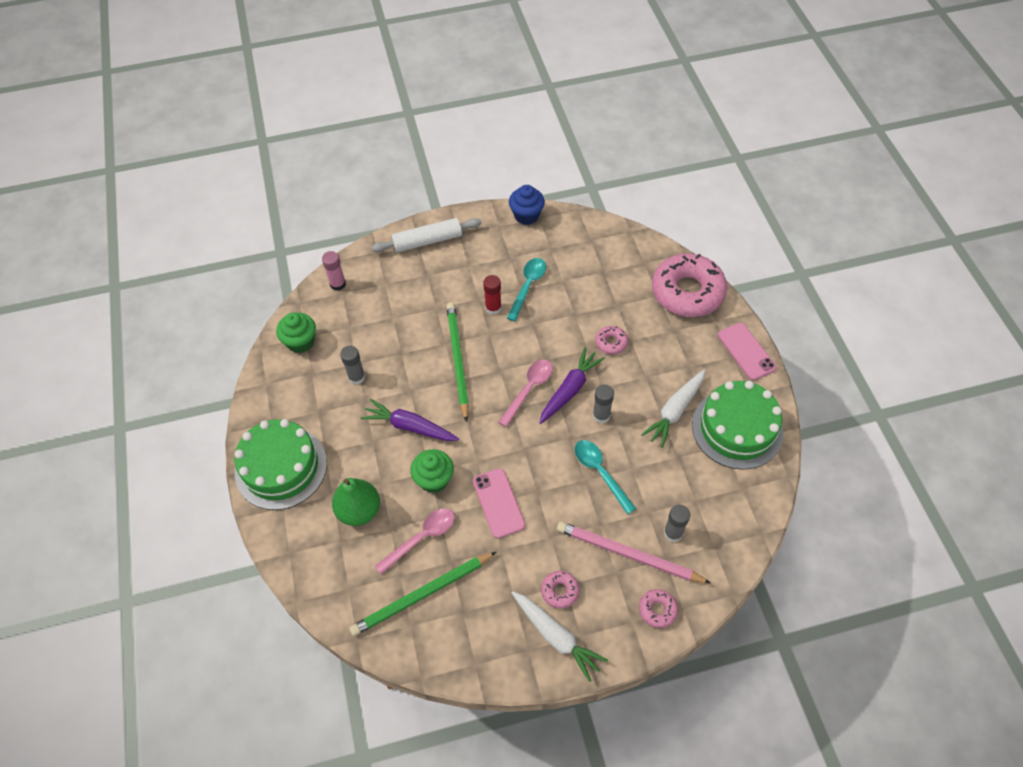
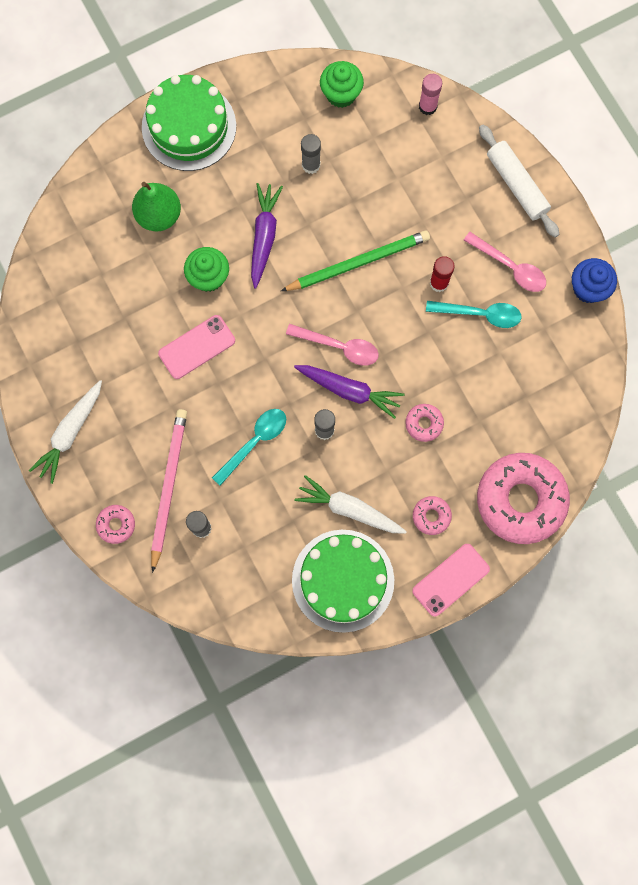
camera: 75 degrees right, 20 degrees up
green pencil [349,552,496,636] -> none
pink spoon [375,508,455,574] -> pink spoon moved to [464,232,546,292]
pink donut [541,571,579,609] -> pink donut moved to [413,496,452,535]

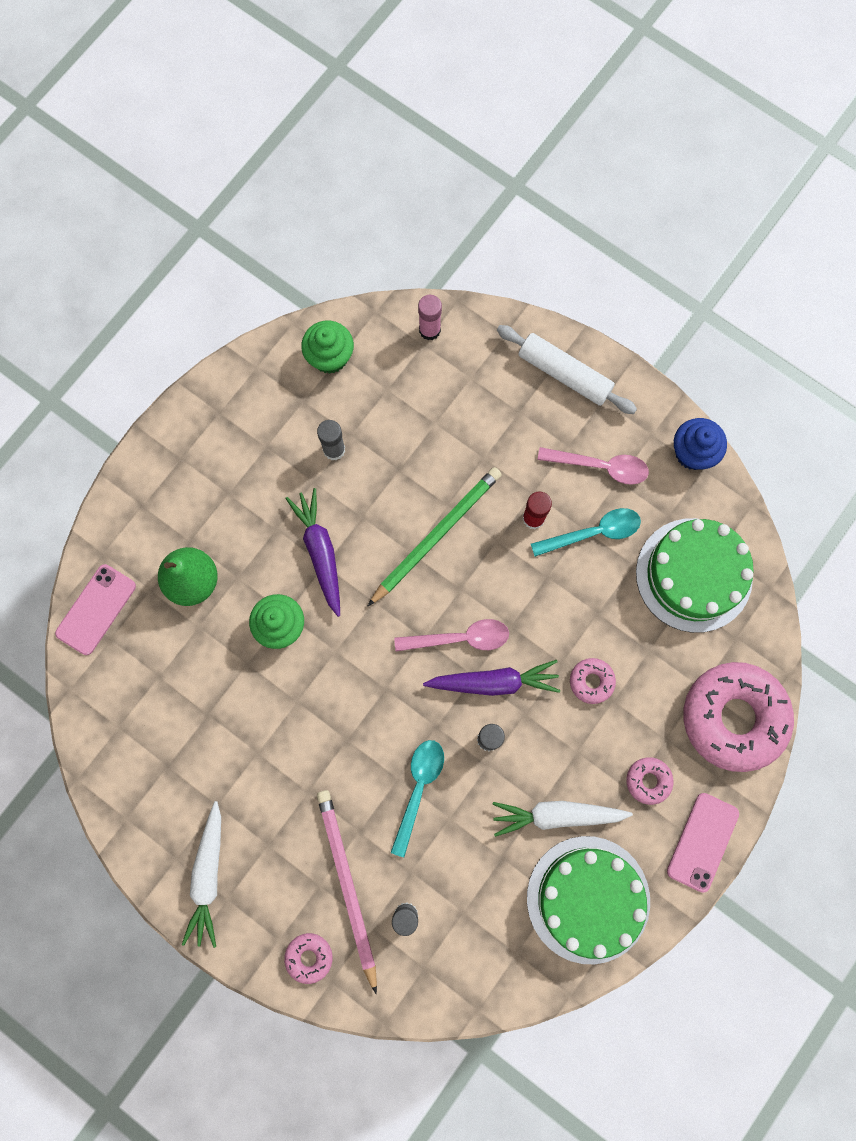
camera: 25 degrees left, 0 degrees up
green cake [142,75,236,171] -> green cake moved to [636,518,754,633]
pink phone [158,315,235,379] -> pink phone moved to [55,564,136,655]

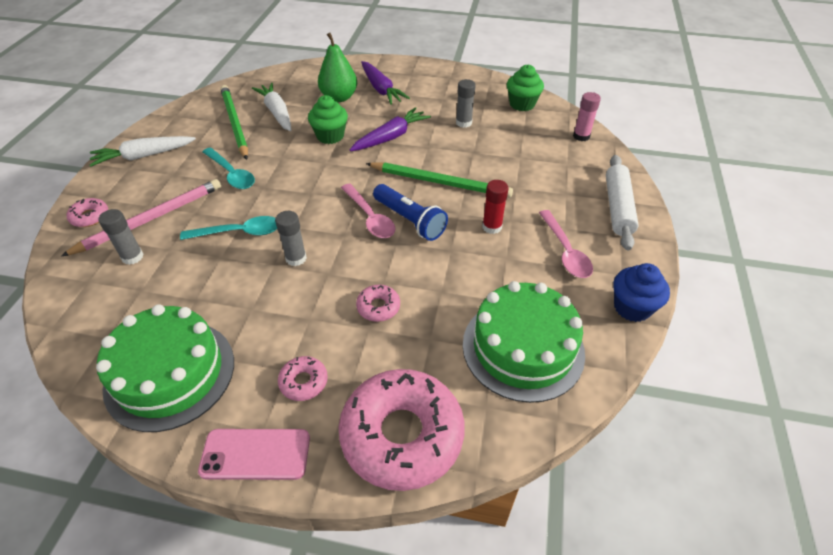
camera: 65 degrees right, 30 degrees down
pink phone [55,564,136,655] -> none
purple carrot [423,660,560,696] -> purple carrot moved to [361,61,410,105]
white carrot [492,801,633,837] -> white carrot moved to [252,83,291,131]
turquoise spoon [531,508,641,557] -> turquoise spoon moved to [203,147,255,189]
none -> green pencil [220,85,248,160]
none -> blue flashlight [373,184,448,241]

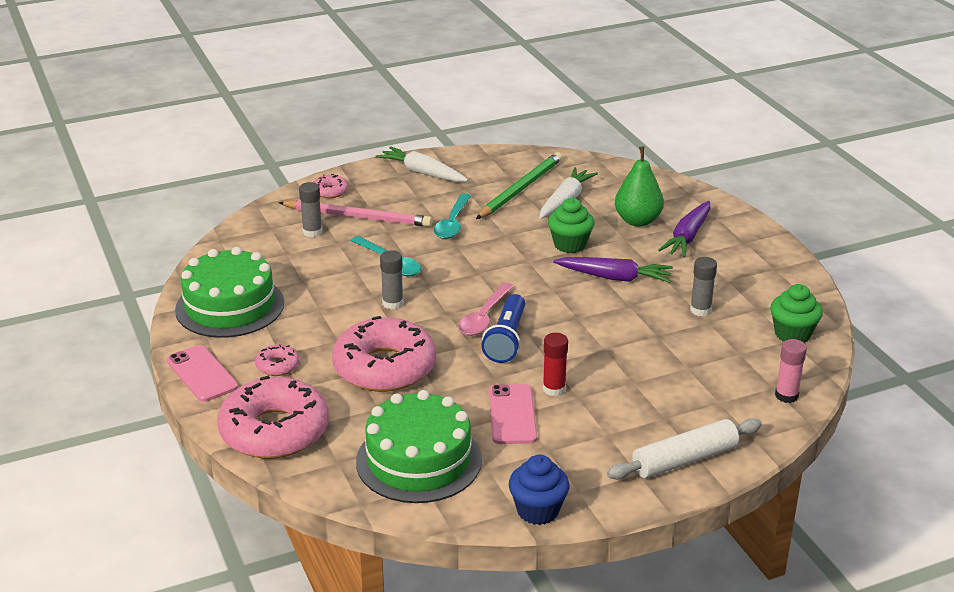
camera: 55 degrees right, 15 degrees down
pink donut [356,285,400,322] -> pink donut [332,316,436,392], size x2.34
green pencil [366,162,513,198] -> none
pink spoon [539,210,593,278] -> none
none -> pink phone [489,384,537,444]

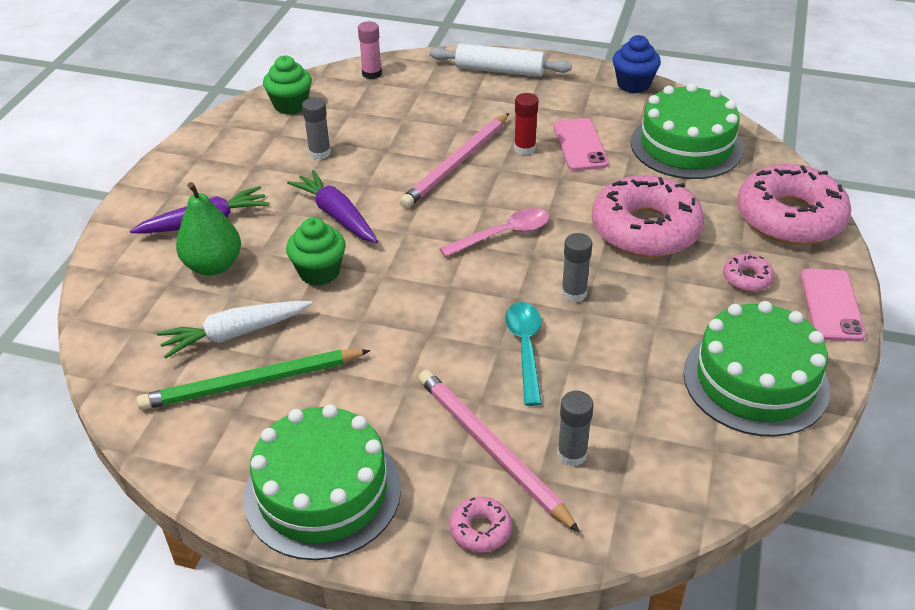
camera: 140 degrees left, 10 degrees up
white carrot [376,146,468,182] -> green cake [244,404,401,560]
turquoise spoon [434,193,471,239] -> none
blue flashlight [481,294,525,363] -> none
pink phone [489,384,537,444] -> pink phone turned 45 degrees counterclockwise [554,118,609,171]
none -> pink pencil [400,113,509,208]

